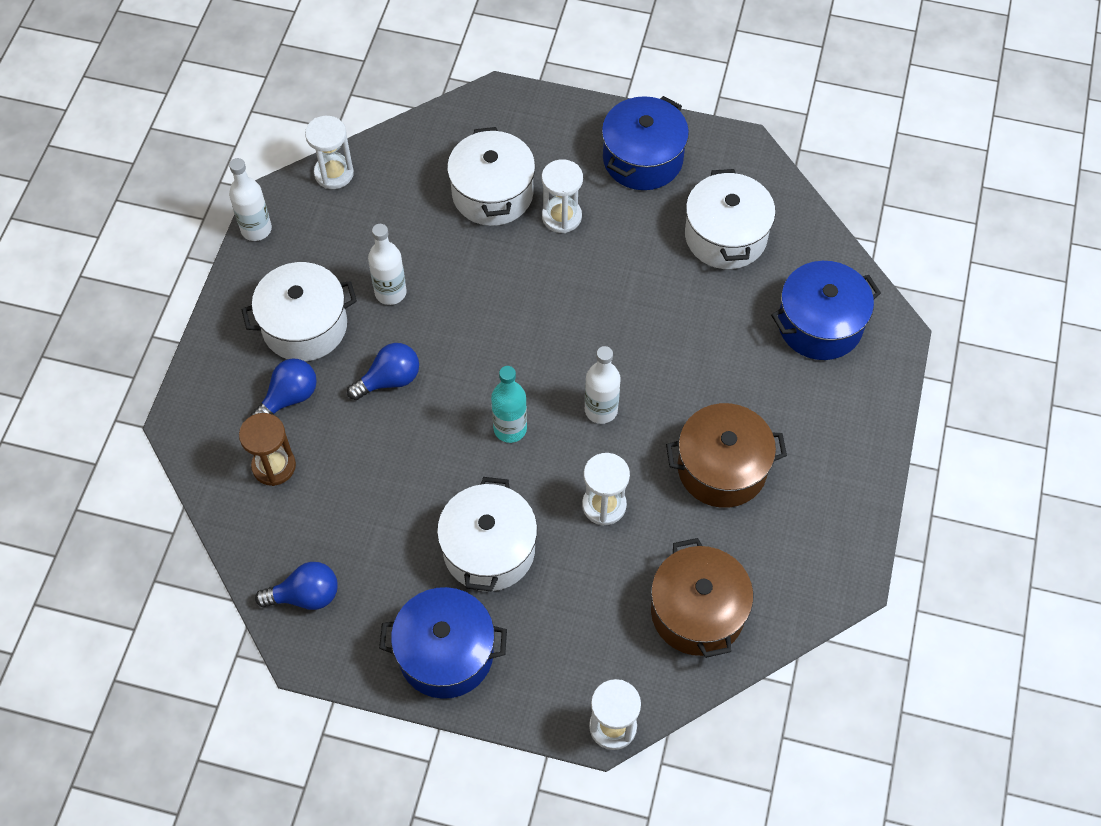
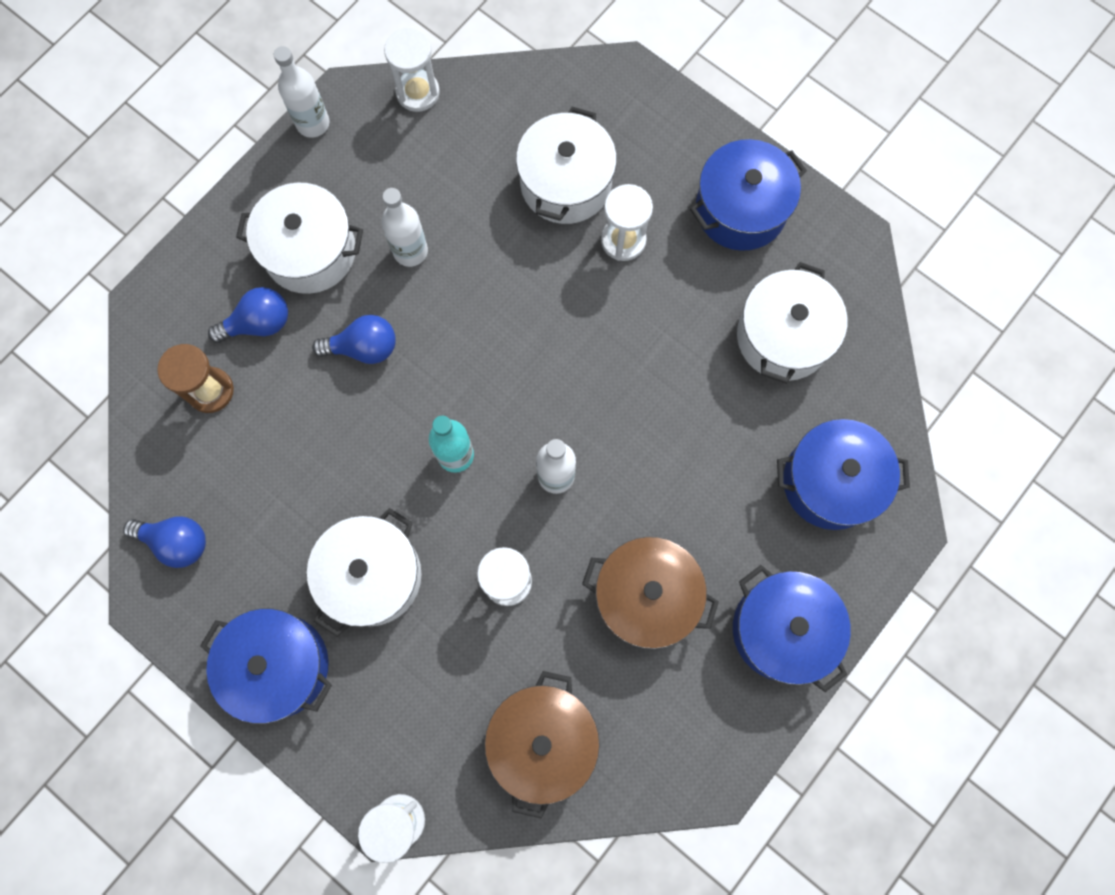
camera: 25 degrees right, 15 degrees up
none -> blue pot [733,565,851,692]

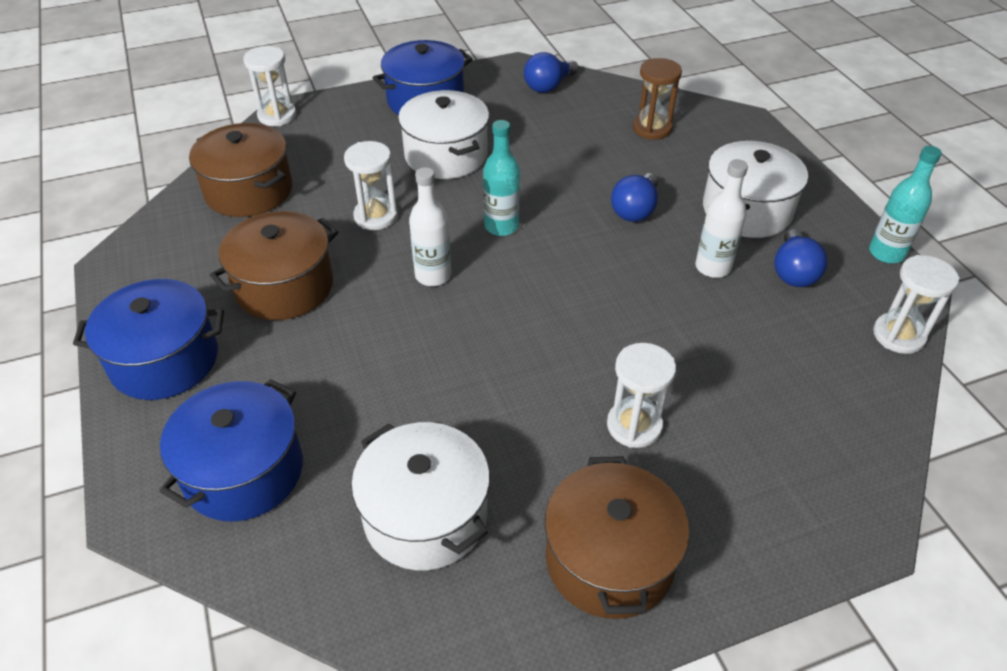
camera: 120 degrees right, 30 degrees down
blue light bulb [208,287,288,343] -> blue light bulb moved to [774,229,828,287]
white bottle [274,46,329,138] -> turquoise bottle [869,146,942,263]
white pot [516,107,617,224] -> none
blue pot [690,139,807,251] -> brown pot [544,456,689,619]

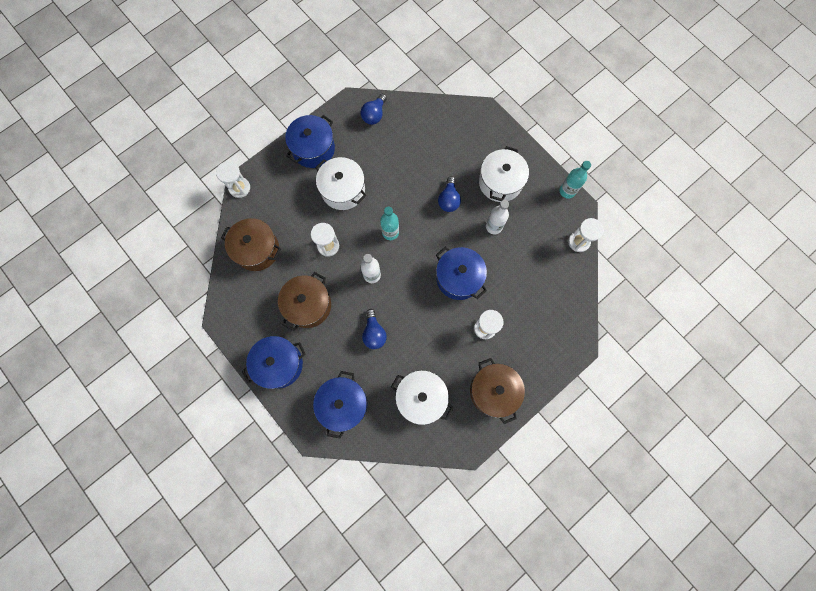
camera: 20 degrees left, 30 degrees up
brown hourglass [633,58,682,140] -> none
blue light bulb [774,229,828,287] -> blue light bulb moved to [362,309,387,349]
none -> blue pot [436,247,487,300]

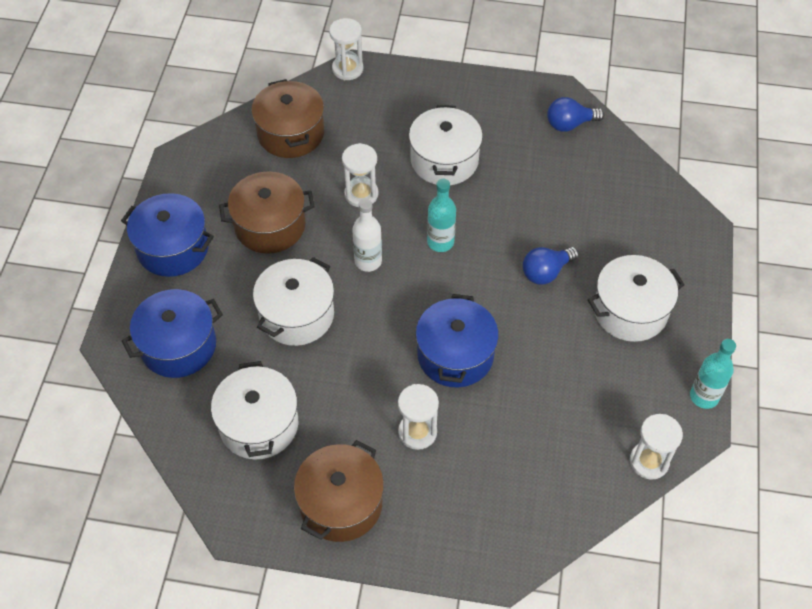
camera: 50 degrees right, 20 degrees down
blue pot [285,115,335,168] -> none
blue light bulb [362,309,387,349] -> white pot [253,257,334,346]
white bottle [486,200,509,234] -> none

